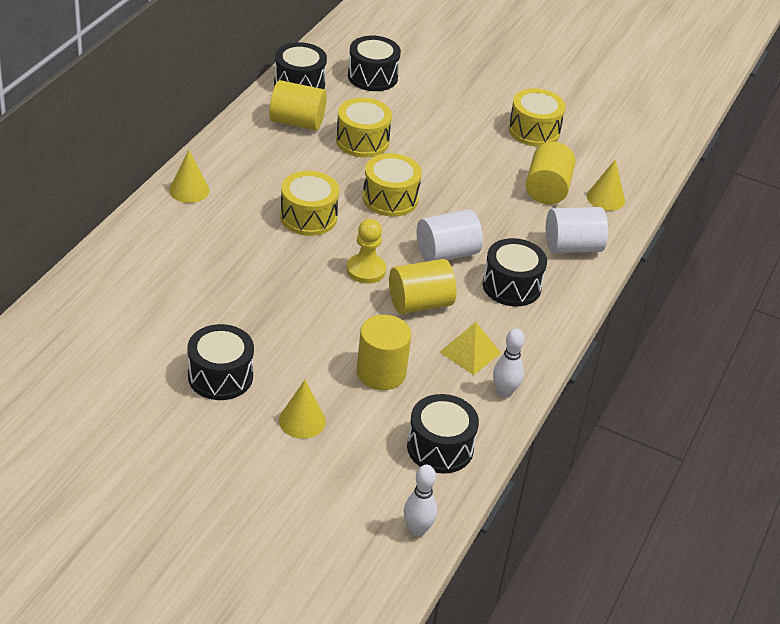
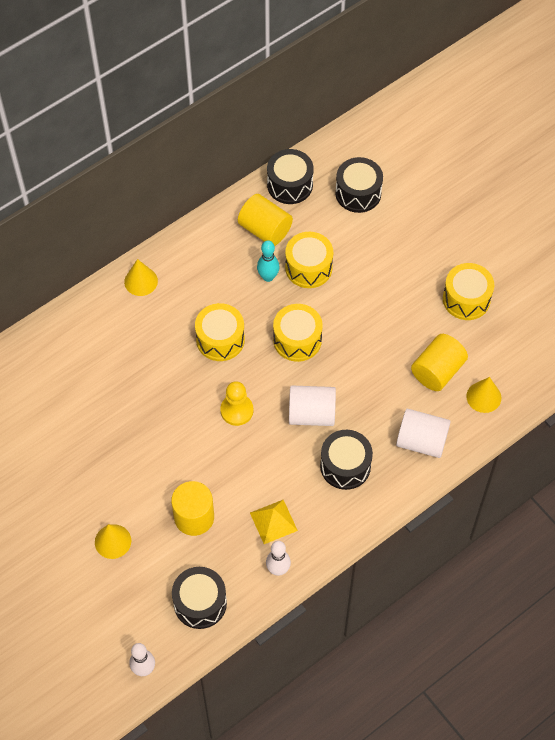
camera: 30 degrees right, 20 degrees up
black drum [188,324,254,400] -> none
yellow cylinder [389,259,457,314] -> none
none -> turquoise bowling pin [257,241,279,282]

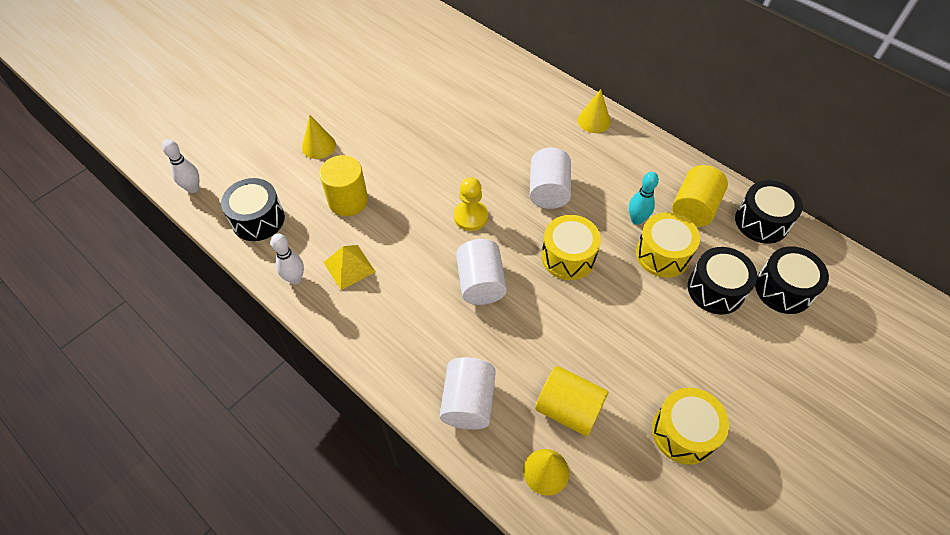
camera: 80 degrees right, 5 degrees down
yellow drum [195,303,245,361] -> white cylinder [530,148,571,209]
black drum [320,430,373,490] -> black drum moved to [688,247,757,314]

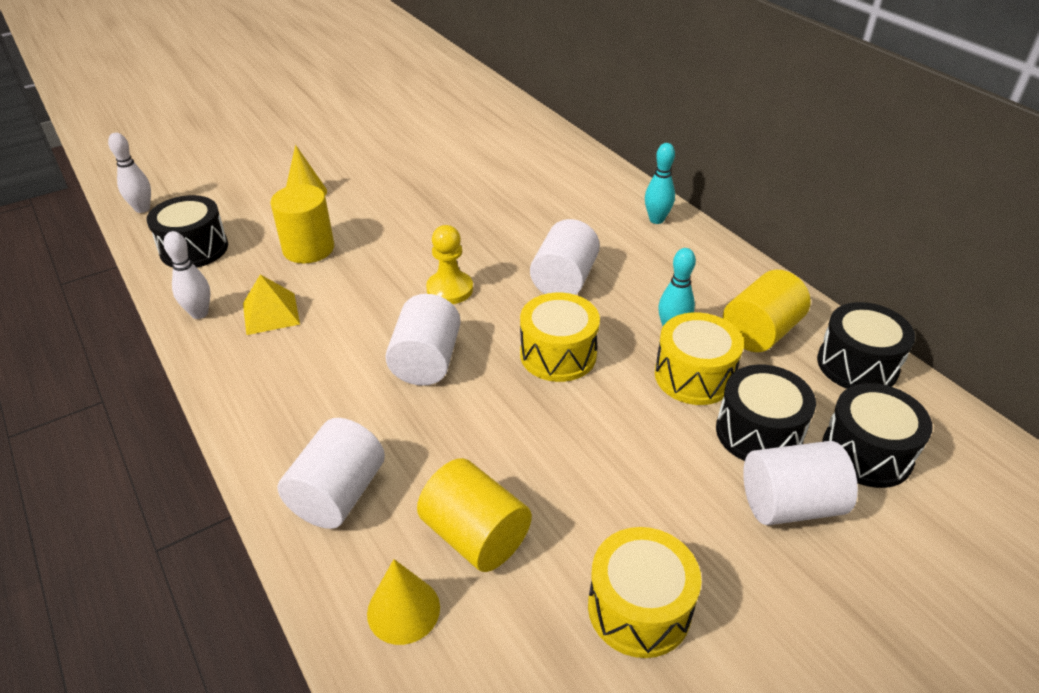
camera: 15 degrees right, 15 degrees down
yellow cone [577,89,611,133] -> turquoise bowling pin [645,143,675,224]
none -> white cylinder [743,441,858,525]

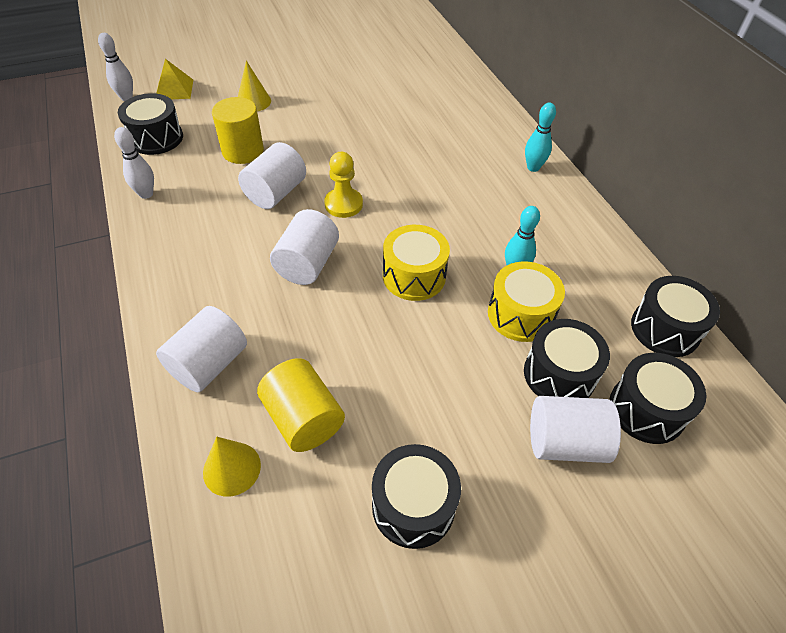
camera: 10 degrees right, 10 degrees up
yellow pyramid [243,274,300,335] -> yellow pyramid moved to [156,59,193,99]
white cylinder [530,219,600,295] -> white cylinder moved to [238,142,306,209]
yellow drum [588,527,701,658] -> black drum [372,444,461,549]
yellow cylinder [723,270,811,352] -> none

